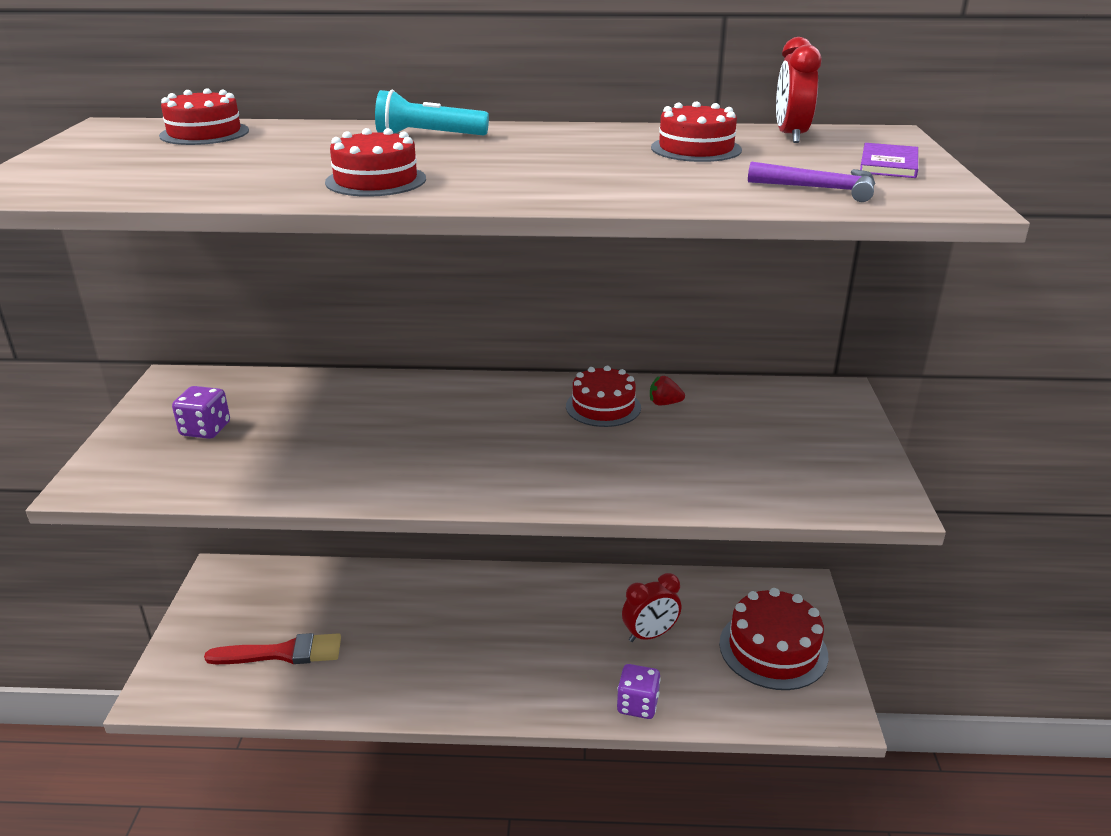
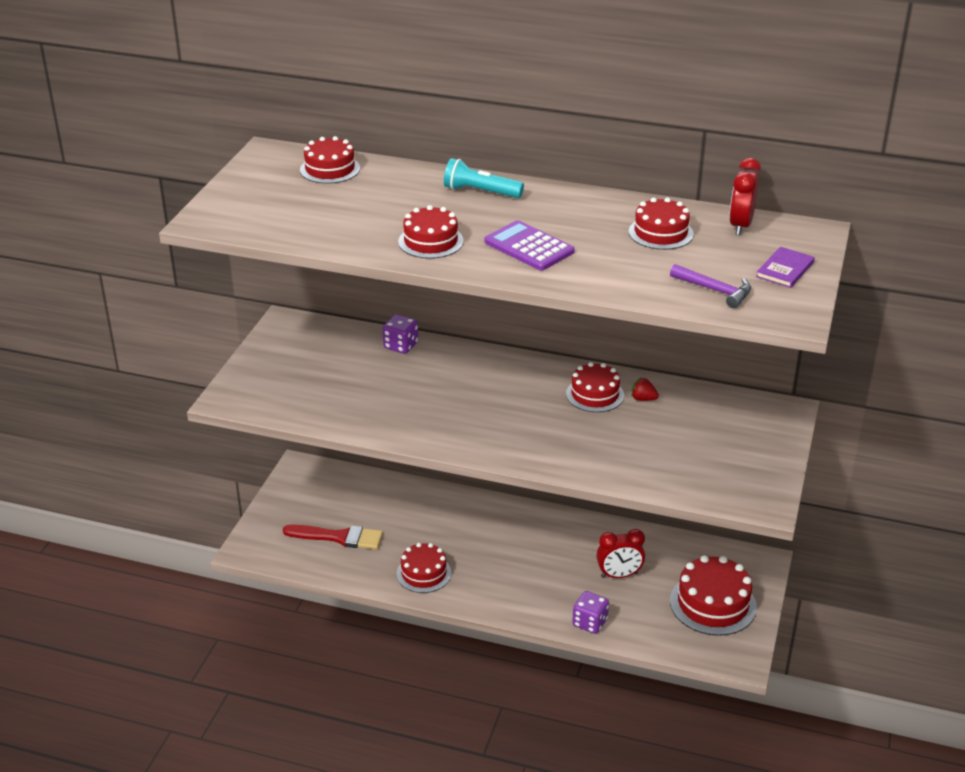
camera: 15 degrees right, 5 degrees up
purple dice [172,386,230,439] -> purple dice moved to [383,314,418,354]
none -> red cake [397,543,451,593]
none -> purple calculator [484,220,575,271]

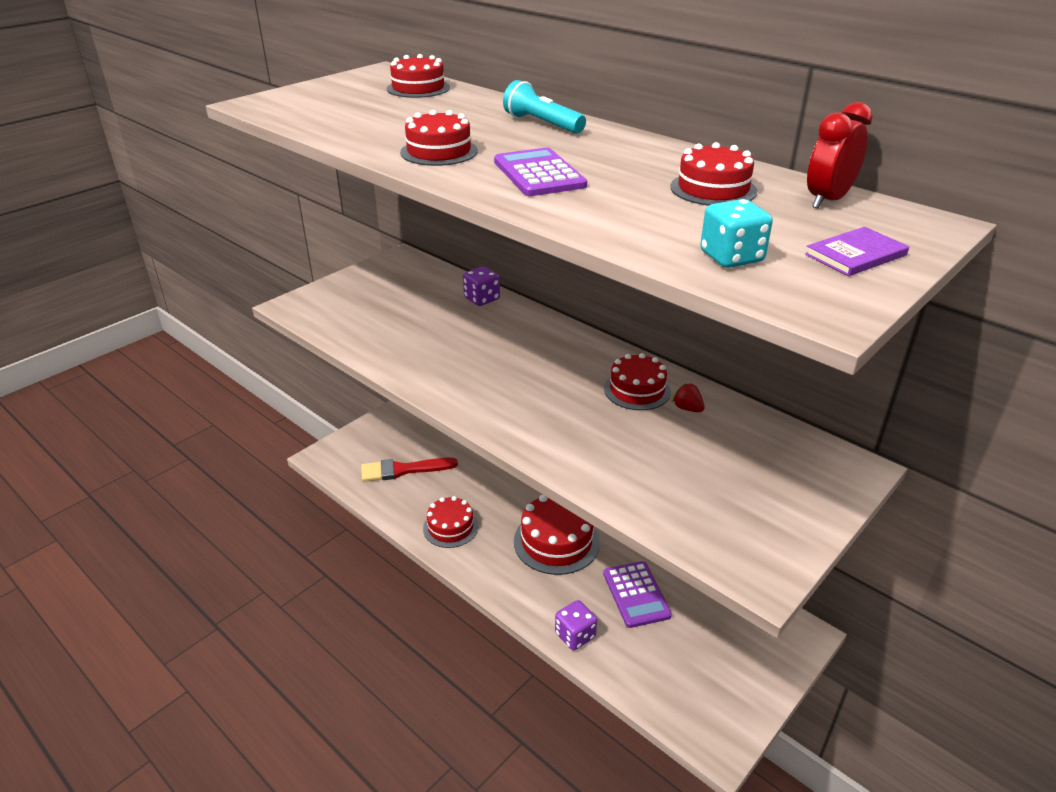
camera: 25 degrees right, 0 degrees up
red brush [283,525,383,549] -> red brush turned 135 degrees clockwise [361,457,458,482]
red clock [596,529,645,578] -> purple calculator [603,561,672,628]
purple hammer [670,264,751,308] -> turquoise dice [700,199,773,268]
red cake [670,555,757,636] -> red cake moved to [514,495,600,575]

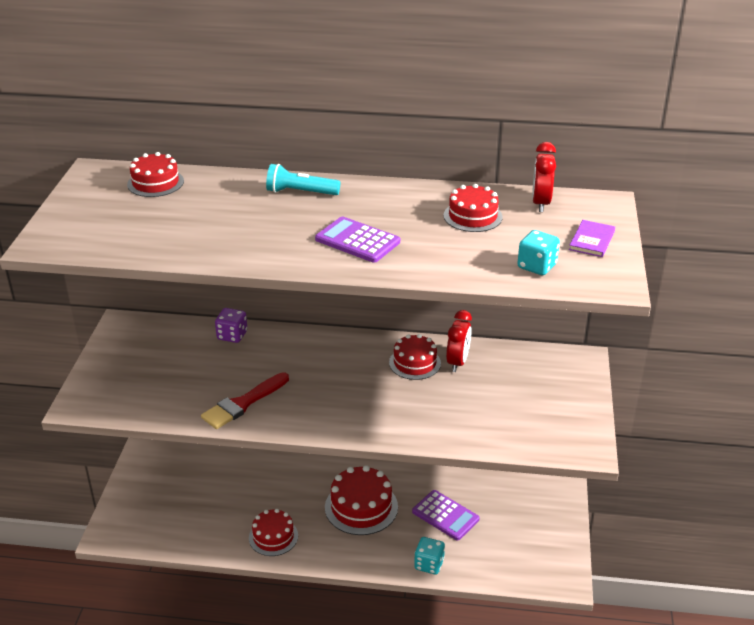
camera: 35 degrees left, 0 degrees up
red brush [361,457,458,482] -> red brush moved to [201,372,289,429]
red cake [400,110,478,166] -> none
purple dice [555,600,597,650] -> turquoise dice [414,537,445,575]
red strawberry [673,383,705,412] -> red clock [446,310,472,372]

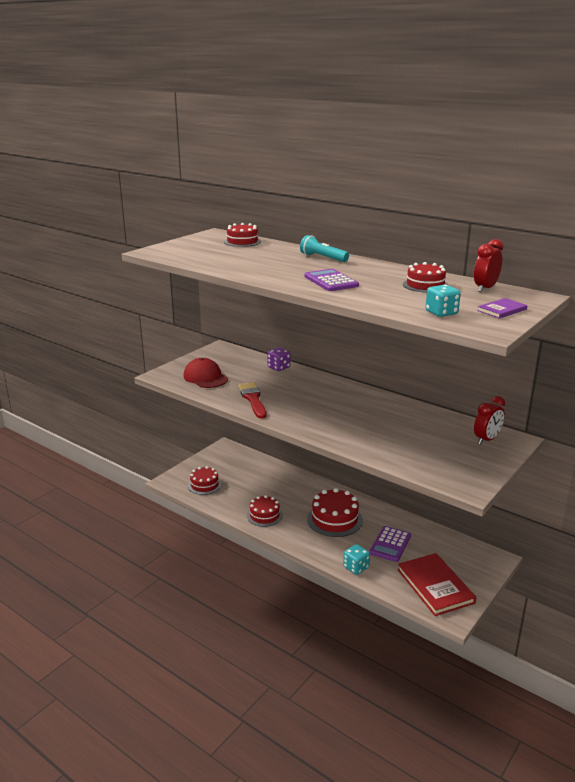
camera: 30 degrees right, 10 degrees down
red brush [201,372,289,429] -> red brush turned 90 degrees clockwise [238,382,266,419]
red cake [389,334,441,380] -> red cake moved to [188,466,222,495]
purple calculator [412,490,480,540] -> purple calculator turned 45 degrees clockwise [369,526,411,562]
red clock [446,310,472,372] -> red clock moved to [474,396,505,445]
none -> red cap [183,358,228,388]
none -> red book [397,553,476,616]

